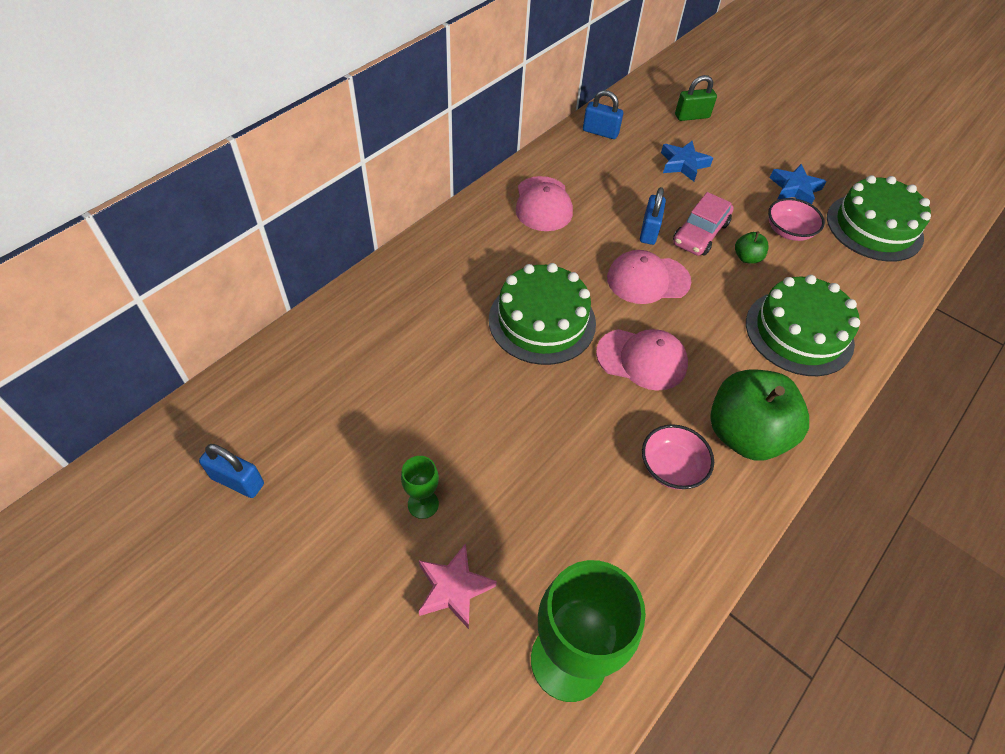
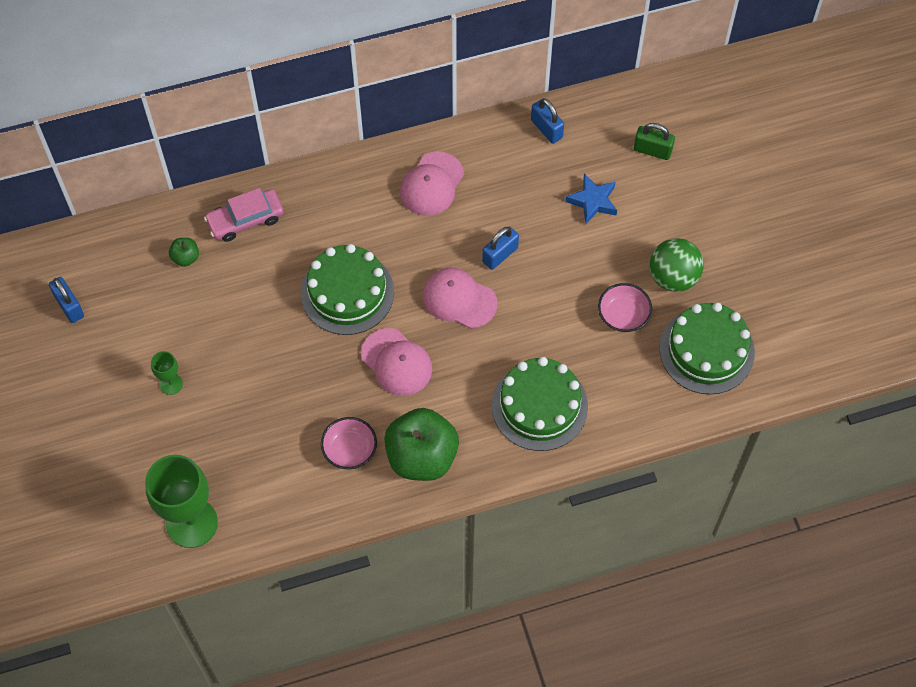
camera: 35 degrees right, 10 degrees up
pink star [419,543,497,629] -> none
pink car [673,192,734,256] -> pink car moved to [204,188,284,242]
green apple [735,231,768,264] -> green apple moved to [169,238,199,267]
blue star [770,164,826,204] -> green ball [650,238,704,292]

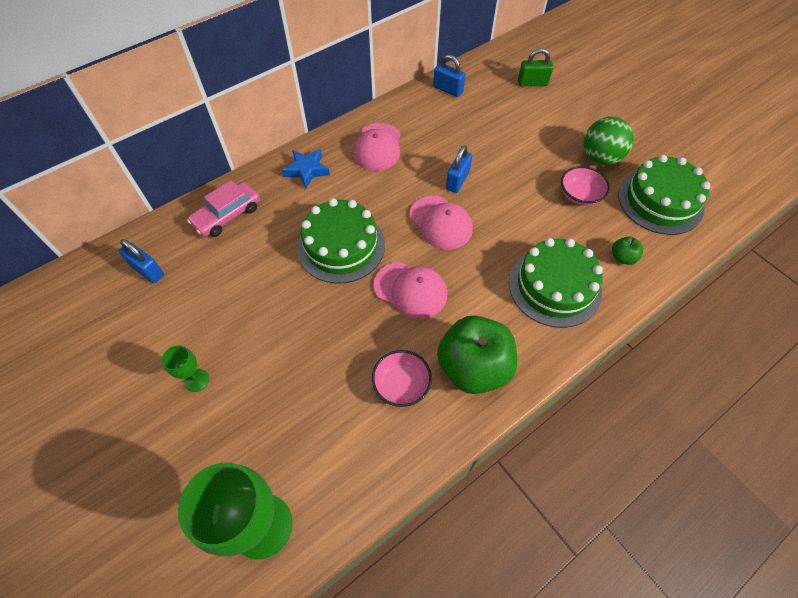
camera: 20 degrees left, 5 degrees down
blue padlock [49,277,84,323] -> blue padlock moved to [119,239,164,283]
green apple [169,238,199,267] -> green apple moved to [612,236,643,265]
pink cap [422,268,498,329] -> pink cap turned 135 degrees counterclockwise [409,196,473,250]
blue star [565,174,617,224] -> blue star moved to [281,149,330,188]

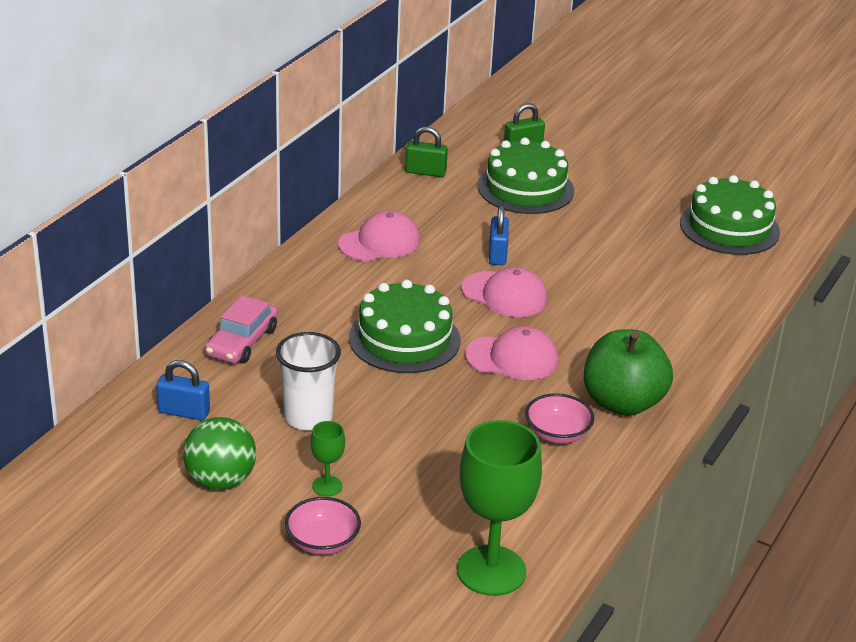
camera: 25 degrees left, 25 degrees down
blue star [281,149,330,188] -> none
pink cap [353,123,401,171] -> pink cap turned 105 degrees counterclockwise [338,210,420,262]
blue padlock [433,54,465,97] -> green padlock [405,127,448,177]
green cake [509,238,603,328] -> green cake moved to [478,138,574,214]
pink bowl [561,166,610,206] -> pink bowl moved to [285,497,361,555]
green ball [584,117,634,165] -> green ball moved to [183,417,256,490]
green apple [612,236,643,265] -> none
none -> white cup [276,332,341,430]

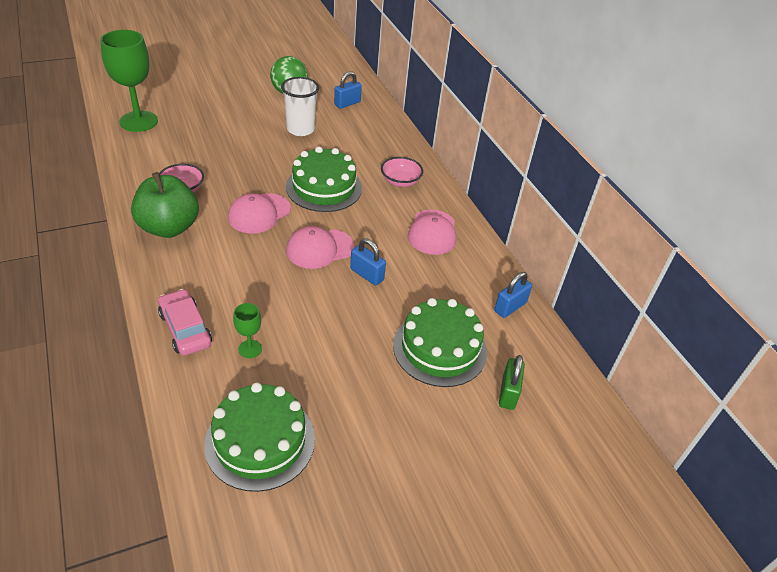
camera: 125 degrees right, 10 degrees up
pink car [205,295,278,363] -> pink car moved to [158,289,212,356]
pink bowl [285,497,361,555] -> pink bowl moved to [381,157,423,187]
green goblet [310,421,345,496] -> green goblet moved to [233,303,262,358]
green padlock [405,127,448,177] -> blue padlock [494,272,532,318]

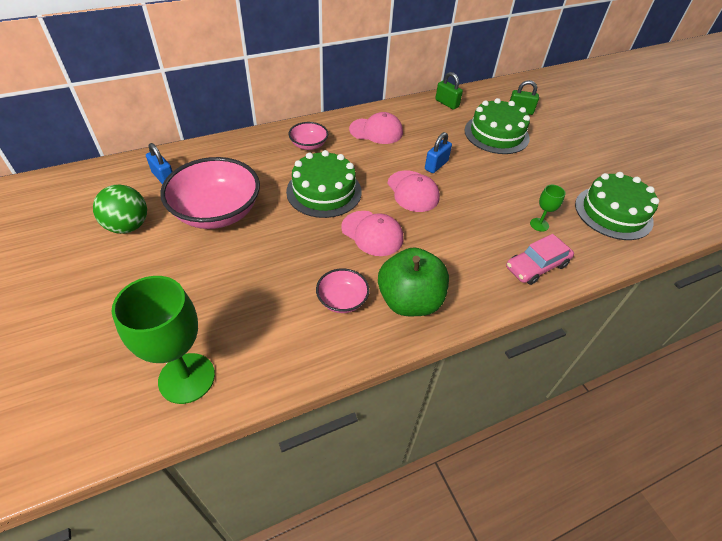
camera: 90 degrees left, 5 degrees up
white cup [281,77,319,136] -> pink bowl [160,157,260,229]
blue padlock [494,272,532,318] -> green padlock [435,72,463,110]

